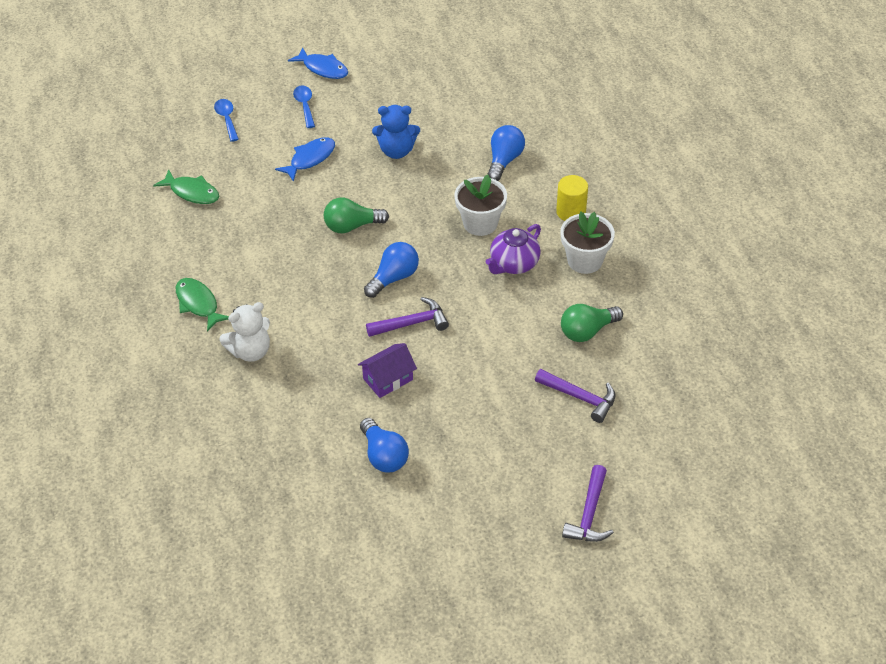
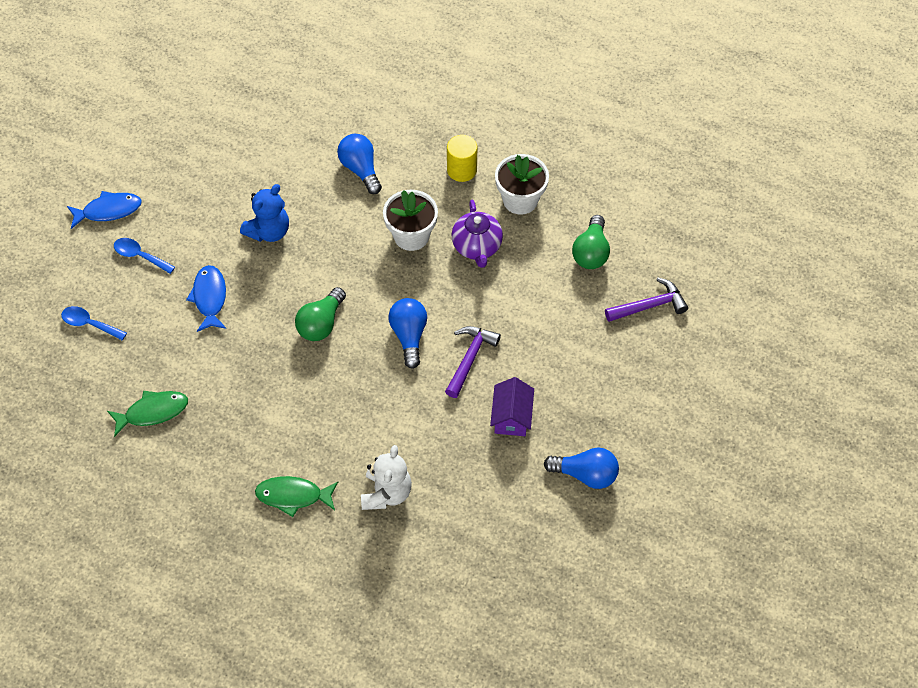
camera: 50 degrees left, 10 degrees up
purple hammer [562,465,614,542] -> none

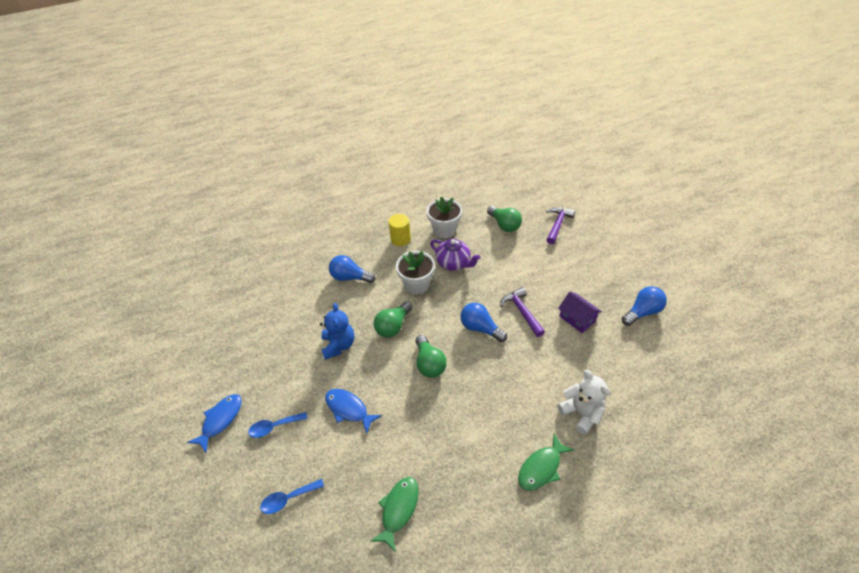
camera: 45 degrees left, 10 degrees down
none -> green light bulb [374,301,412,338]

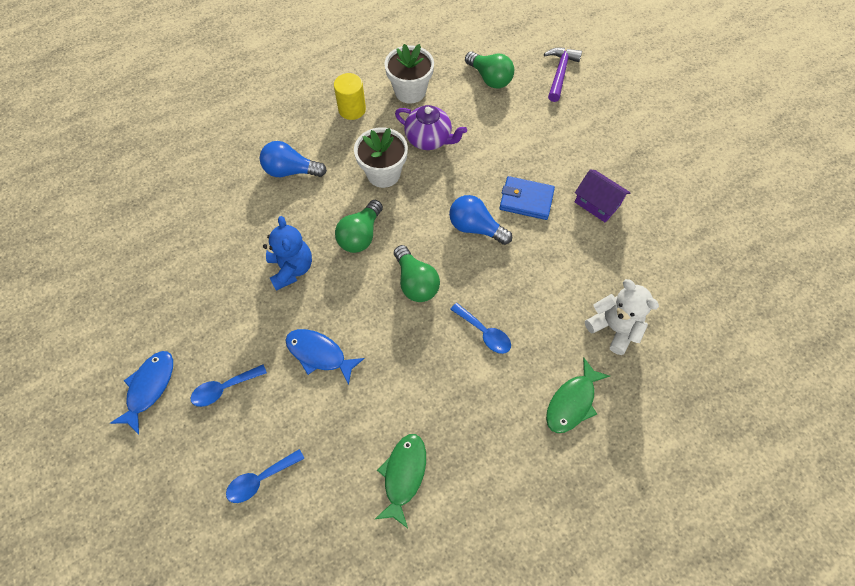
camera: 10 degrees left, 15 degrees up
purple hammer [500,287,545,337] -> blue wallet [500,176,555,220]
blue light bulb [622,286,667,326] -> none
none -> blue spoon [450,303,511,354]

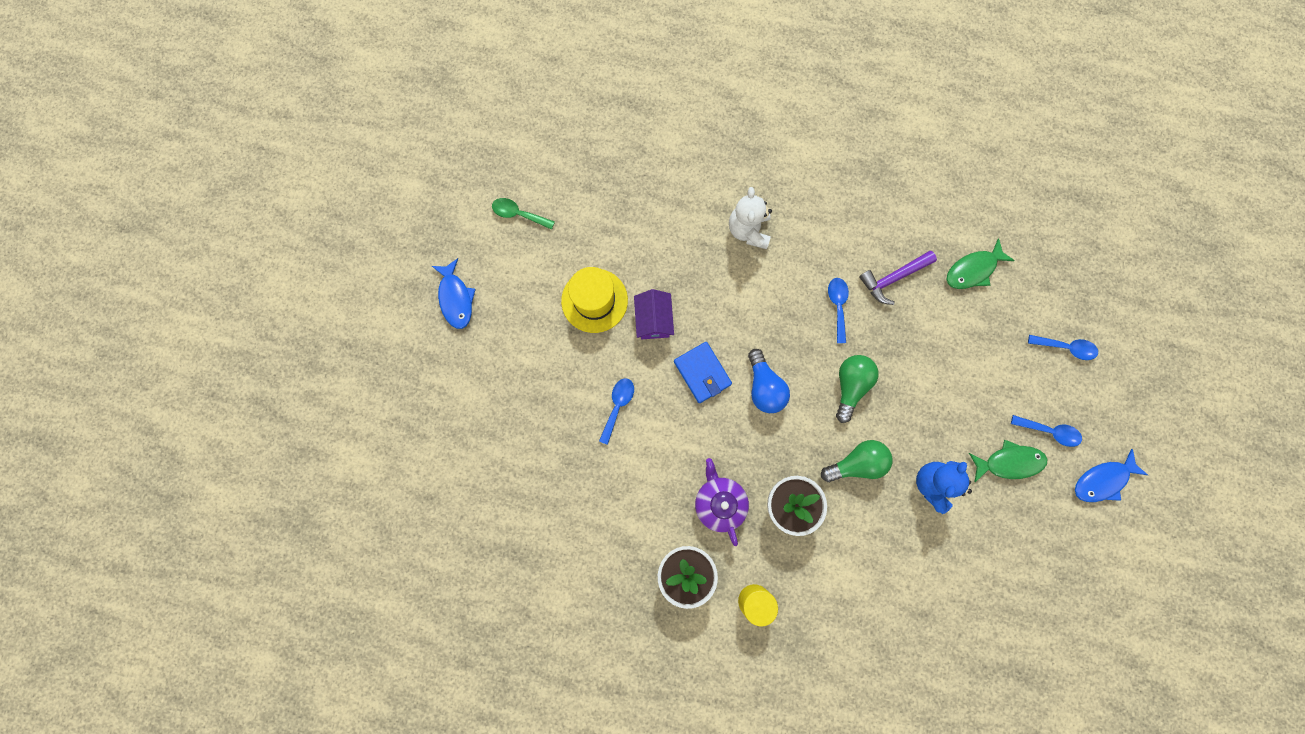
camera: 135 degrees left, 15 degrees up
blue light bulb [260,141,327,177] -> none
blue fish [285,329,365,385] -> blue fish moved to [432,258,476,329]
green light bulb [465,51,514,88] -> none
purple hammer [544,48,582,102] -> purple hammer moved to [859,251,937,305]
green fish [546,357,610,433] -> green fish moved to [969,440,1047,482]
none -> green spoon [492,198,555,230]
none -> yellow hat [561,267,628,333]
none -> blue spoon [599,378,634,445]

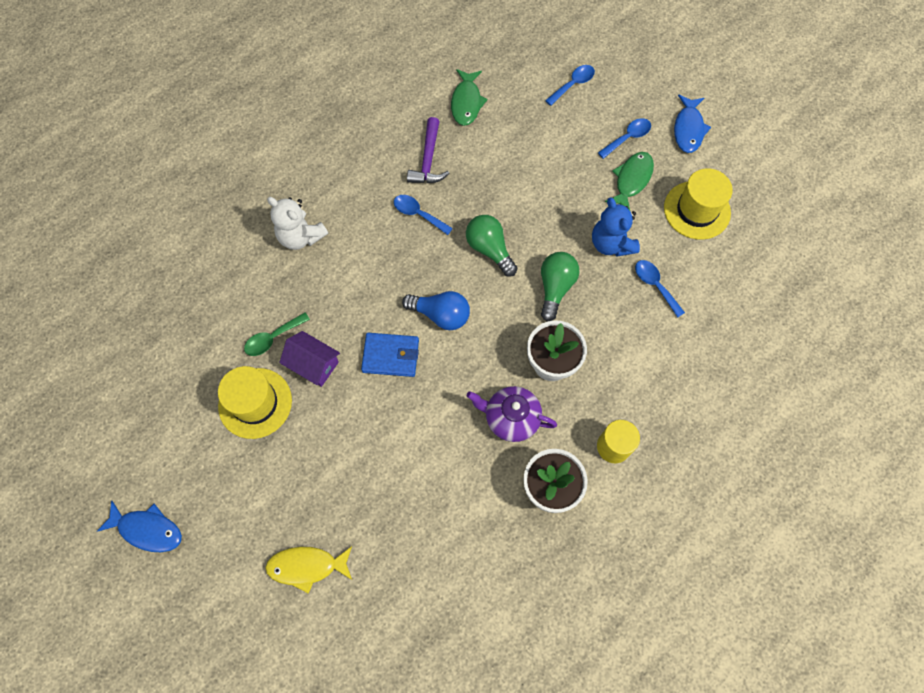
camera: 55 degrees left, 10 degrees down
green spoon [492,198,555,230] -> green spoon moved to [244,313,310,356]
blue spoon [599,378,634,445] -> blue spoon moved to [635,260,685,318]
none -> yellow fish [265,546,352,594]
none -> yellow hat [664,168,733,240]

